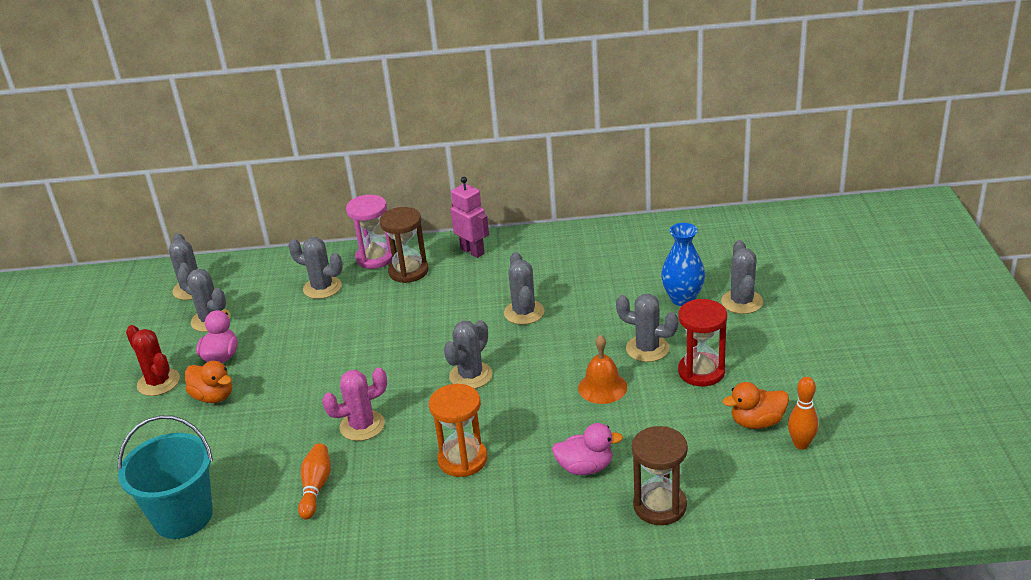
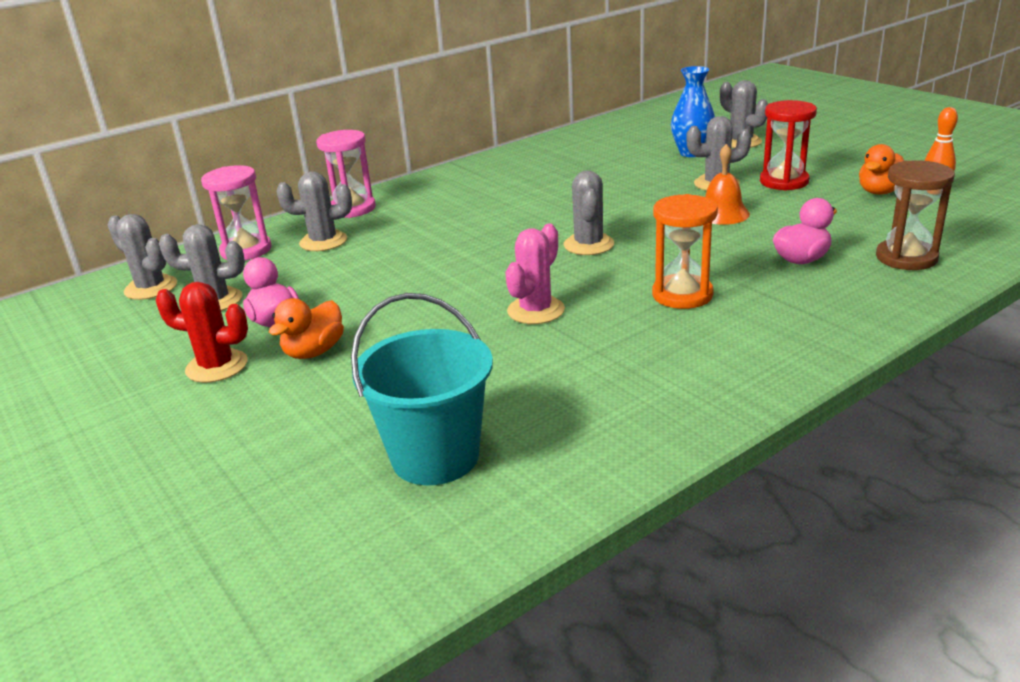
camera: 35 degrees left, 5 degrees down
orange duck [185,361,232,403] -> orange duck turned 120 degrees clockwise [269,298,344,359]
orange bowling pin [298,443,331,520] -> none
brown hourglass [380,207,429,283] -> none
pink robot [451,177,489,258] -> none
grey cactus [504,252,545,325] -> none
none -> pink hourglass [201,165,272,260]

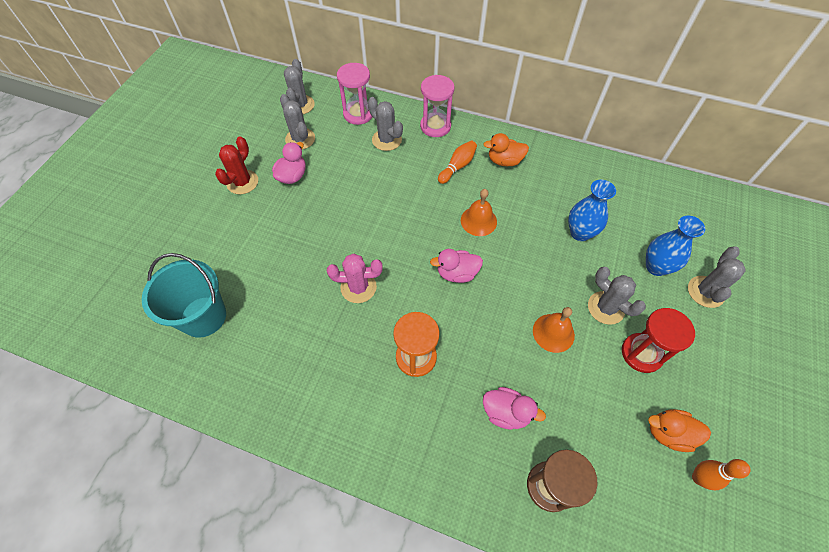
camera: 55 degrees right, 30 degrees up
red cactus [156,282,248,383] -> red cactus turned 45 degrees clockwise [215,136,258,194]
orange duck [269,298,344,359] -> orange duck moved to [483,133,529,166]
grey cactus [564,170,614,255] -> pink duck [430,249,483,283]
none -> orange bowling pin [438,140,477,184]
none -> orange bell [461,189,497,236]
none -> blue vase [568,180,616,241]

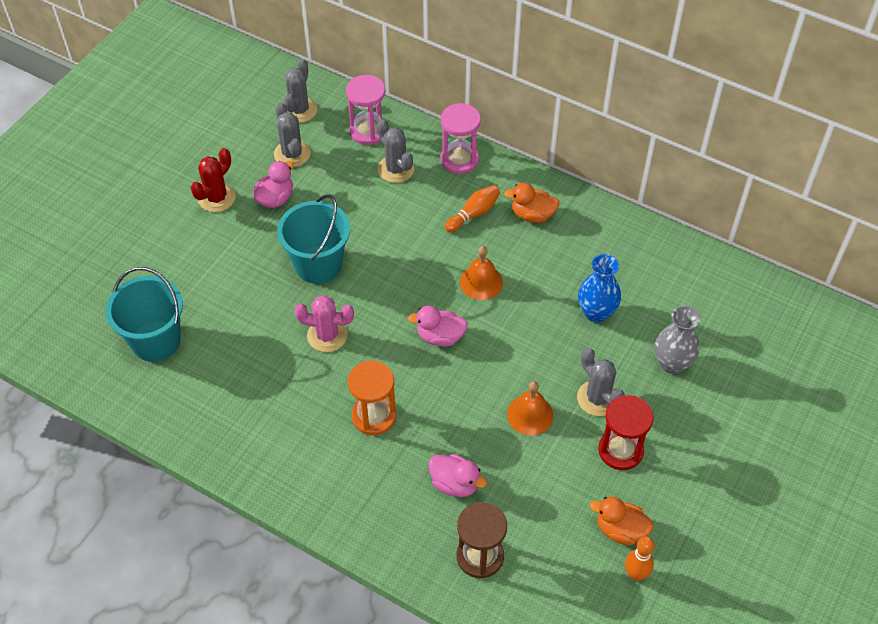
camera: 10 degrees right, 5 degrees down
blue vase [646,216,705,276] -> grey vase [655,306,700,374]
grey cactus [688,246,746,308] -> none
none -> turquoise bucket [277,194,350,284]

